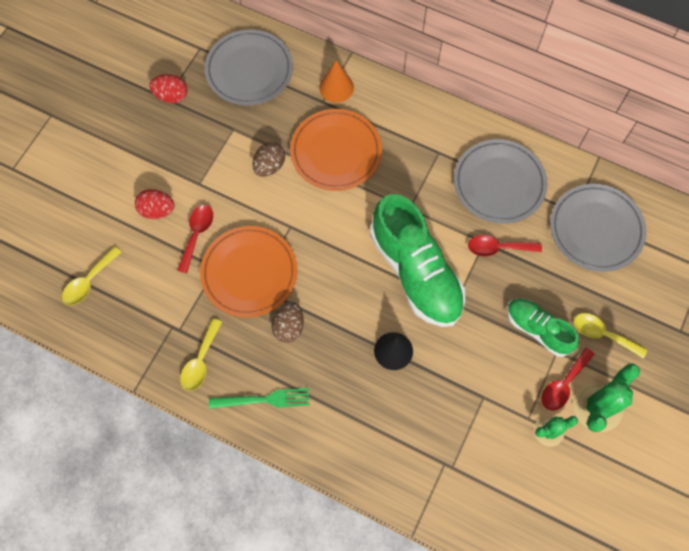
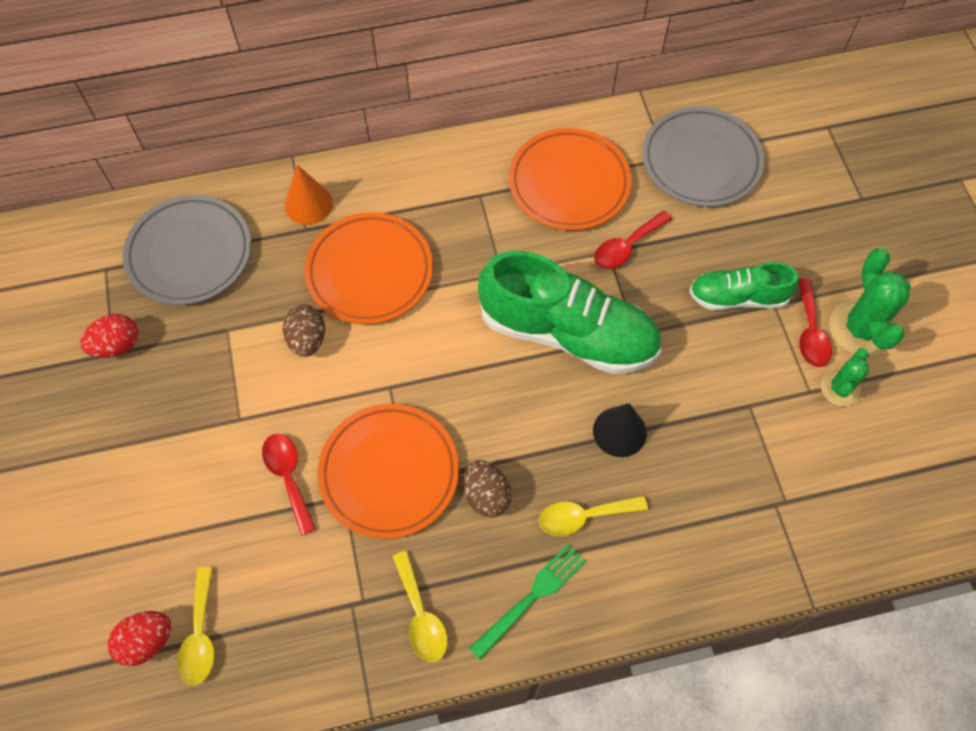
camera: 40 degrees left, 5 degrees down
red egg [135,189,174,219] -> red egg moved to [108,611,171,666]
grey plate [454,139,547,224] -> orange plate [509,128,632,230]
yellow spoon [574,313,647,359] -> yellow spoon moved to [539,495,648,536]

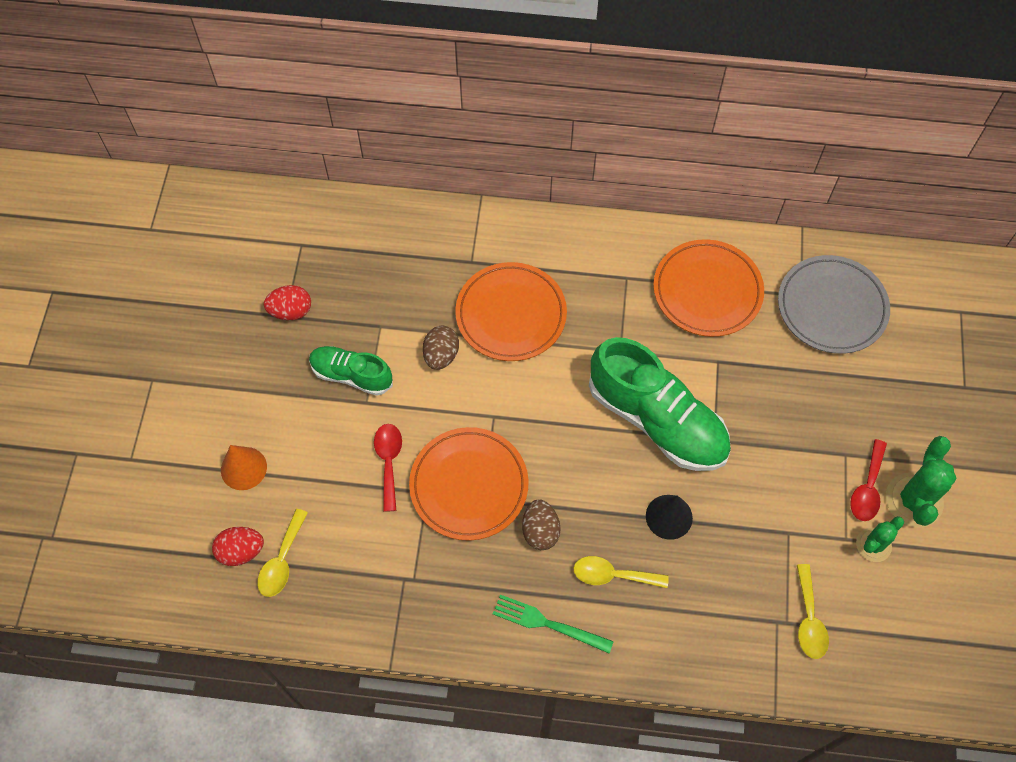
camera: 20 degrees right, 0 degrees up
grey plate [122,195,251,305] -> none
orange cone [285,165,333,225] -> orange cone moved to [221,445,267,490]
yellow spoon [392,551,448,662] -> yellow spoon moved to [797,564,829,659]
green fork [469,544,586,660] -> green fork turned 135 degrees counterclockwise [493,595,614,653]
red spoon [594,211,672,269] -> none
green shoe [689,262,799,310] -> green shoe moved to [309,346,393,396]

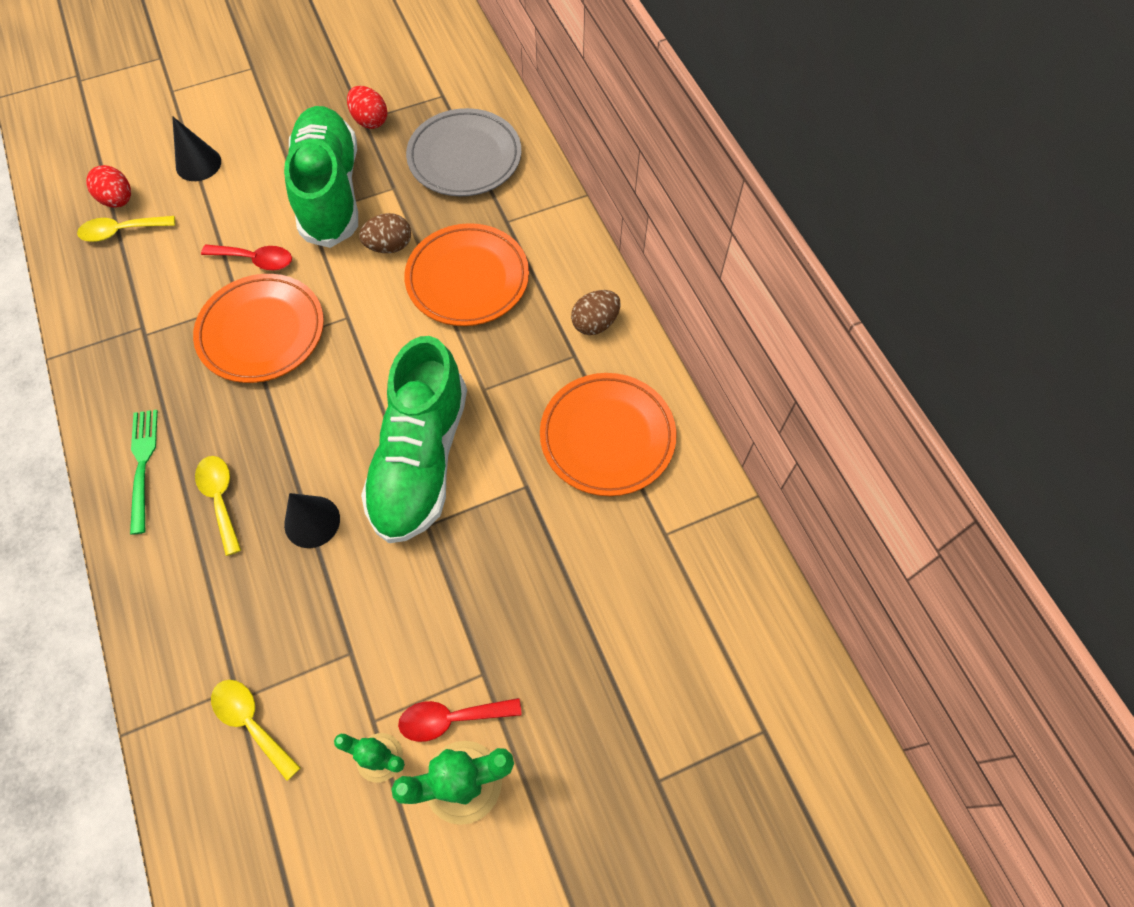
camera: 60 degrees right, 0 degrees up
orange cone [221,445,267,490] -> black cone [172,116,221,181]
green shoe [309,346,393,396] -> green shoe [284,106,358,248], size x1.81
red spoon [374,424,402,512] -> red spoon turned 45 degrees clockwise [201,245,292,270]
brown egg [522,499,561,550] -> brown egg moved to [571,290,621,335]
grey plate [778,255,890,354] -> grey plate moved to [406,108,521,196]
yellow spoon [797,564,829,659] -> yellow spoon turned 75 degrees clockwise [211,680,301,781]

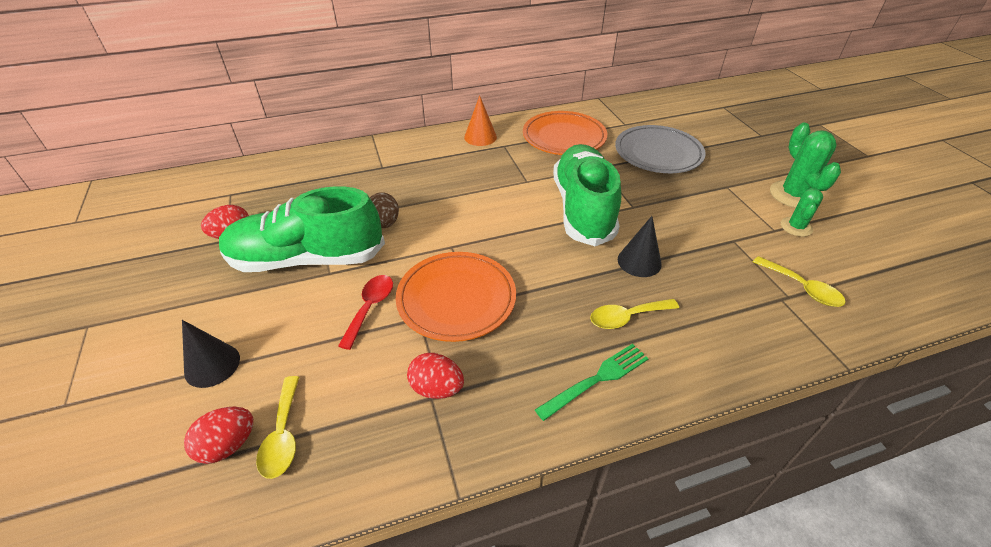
camera: 85 degrees left, 20 degrees down
green fork [130,410,158,535] -> green fork turned 150 degrees clockwise [535,344,649,421]
yellow spoon [211,680,301,781] -> yellow spoon turned 90 degrees counterclockwise [753,256,846,307]
green shoe [361,336,467,543] -> green shoe turned 105 degrees counterclockwise [553,144,621,246]
red spoon [398,698,522,742] -> none
orange plate [404,223,529,326] -> none
grey plate [406,108,521,196] -> grey plate moved to [615,125,706,173]
brown egg [571,290,621,335] -> orange cone [464,95,497,146]
none -> red egg [407,353,464,399]

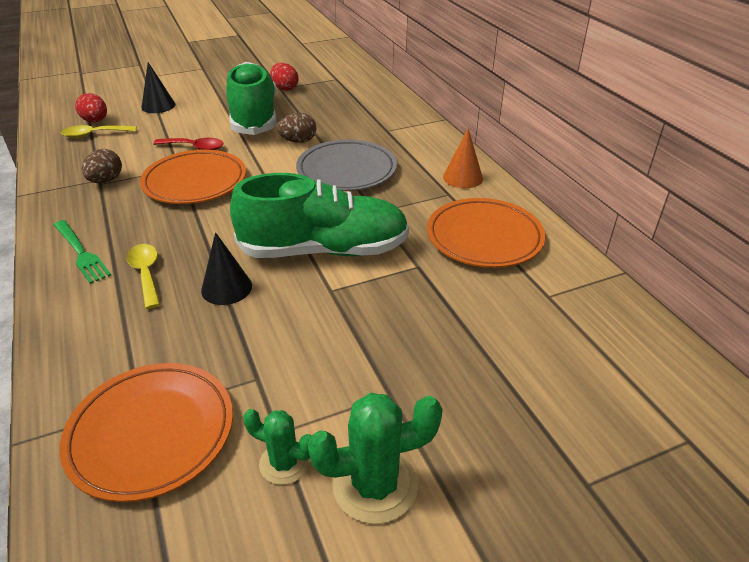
camera: 85 degrees right, 5 degrees down
red egg [407,353,464,399] -> brown egg [82,149,122,183]
grey plate [615,125,706,173] -> grey plate moved to [296,139,397,191]
yellow spoon [753,256,846,307] -> orange plate [60,363,233,502]

